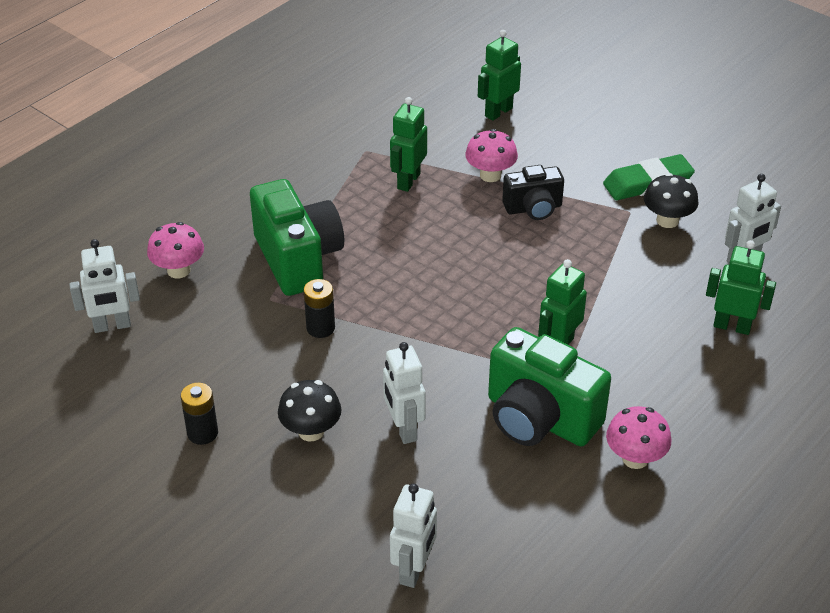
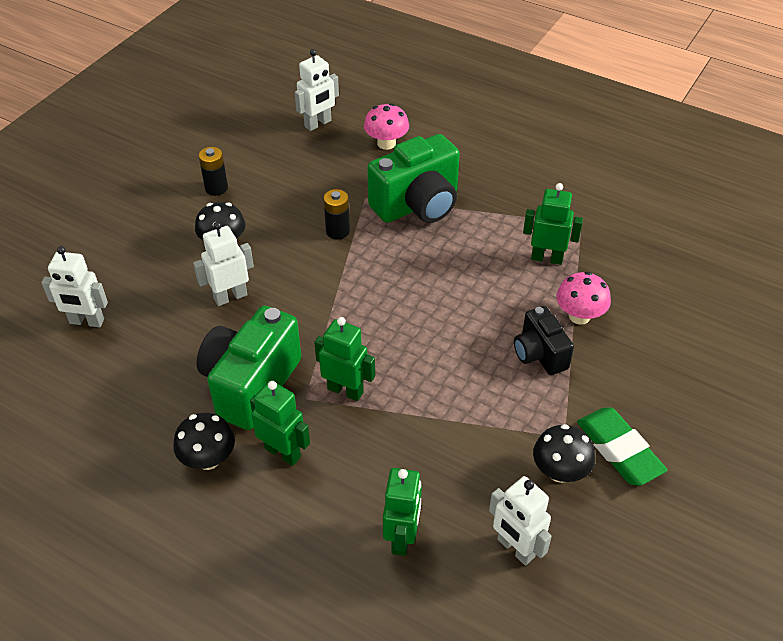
camera: 80 degrees right, 5 degrees up
white robot [69,239,140,333] -> white robot turned 105 degrees counterclockwise [295,49,339,131]
green robot [478,30,521,121] -> green robot moved to [250,381,310,466]
pink mushroom [606,406,671,469] -> black mushroom [173,413,235,470]

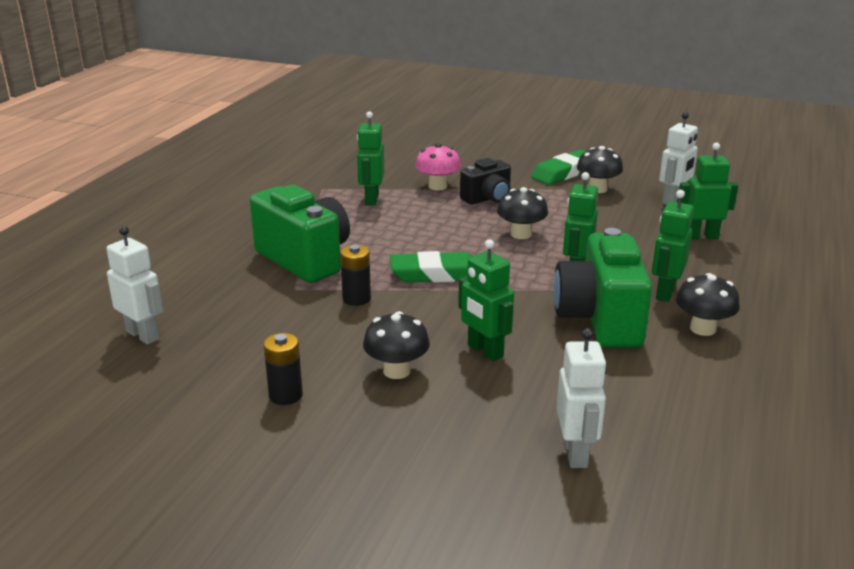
camera: 100 degrees left, 20 degrees down
white robot [193,222,254,306] -> green robot [458,239,514,362]
green camera [197,306,301,430] -> green camera turned 75 degrees clockwise [553,228,652,348]
pink mushroom [364,103,409,150] -> none
none -> green eraser [390,251,472,283]
none -> black mushroom [497,187,548,239]

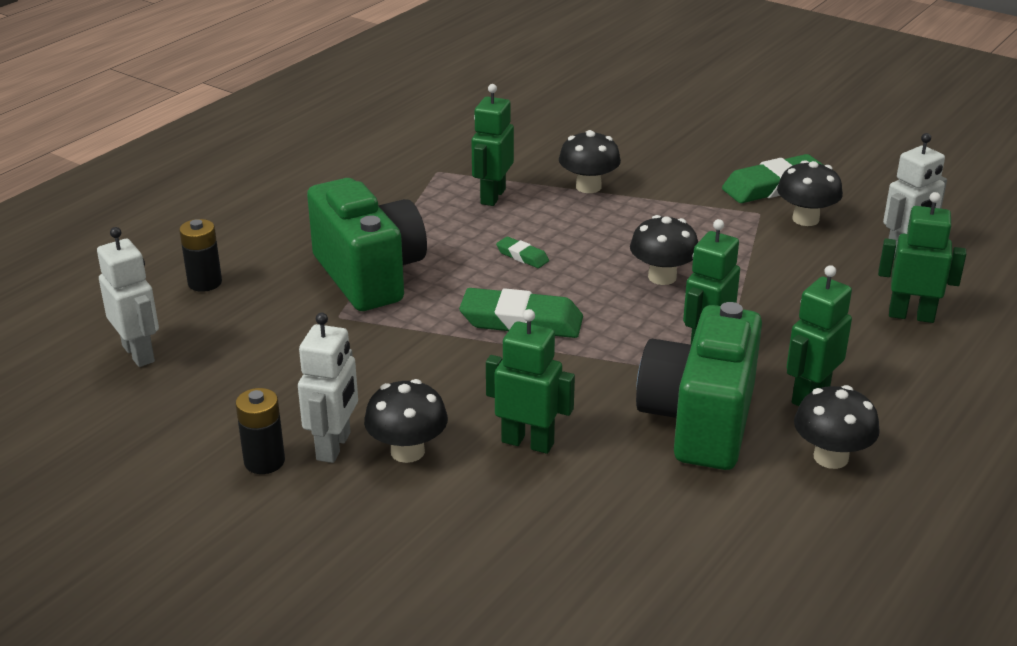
camera: 15 degrees right, 5 degrees up
black battery [340,245,371,306] -> black battery moved to [179,219,222,292]
pink mushroom [415,143,461,190] -> black mushroom [559,130,621,193]
green robot [458,239,514,362] -> green robot turned 135 degrees clockwise [486,309,575,454]
black camera [460,158,511,205] -> none
white robot [556,328,607,468] -> white robot moved to [298,313,358,463]
none -> green eraser [496,237,549,268]

